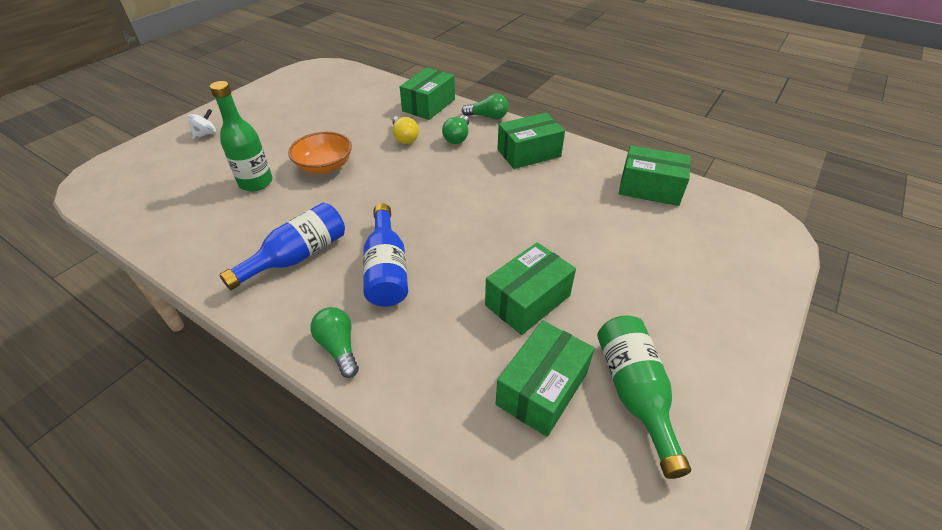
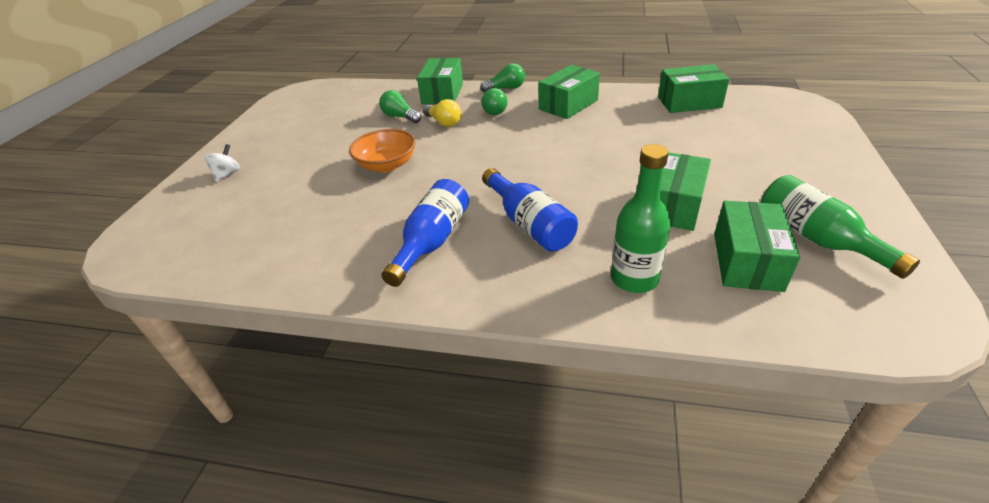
camera: 20 degrees left, 5 degrees down
green bottle [210,81,273,191] -> green bottle moved to [611,144,671,293]
green light bulb [310,307,359,378] -> green light bulb moved to [379,90,421,123]

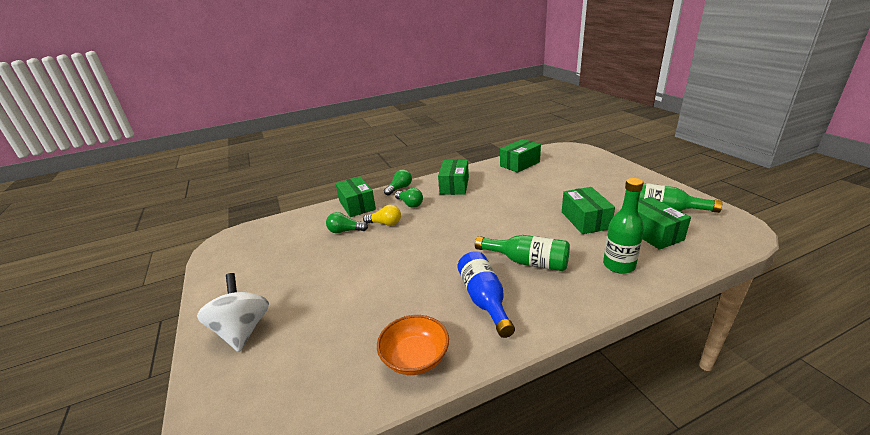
camera: 35 degrees left, 10 degrees down
white spinning top [205,144,240,182] -> white spinning top [197,273,269,352], size x2.02
orange bowl [349,129,416,172] -> orange bowl moved to [377,315,449,375]
blue bottle [482,168,578,252] -> green bottle [475,235,570,271]

